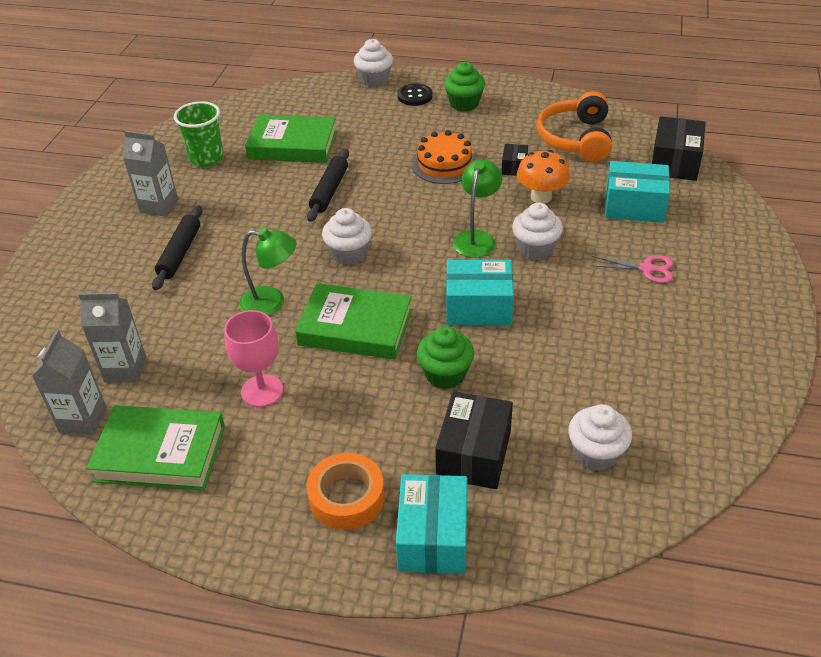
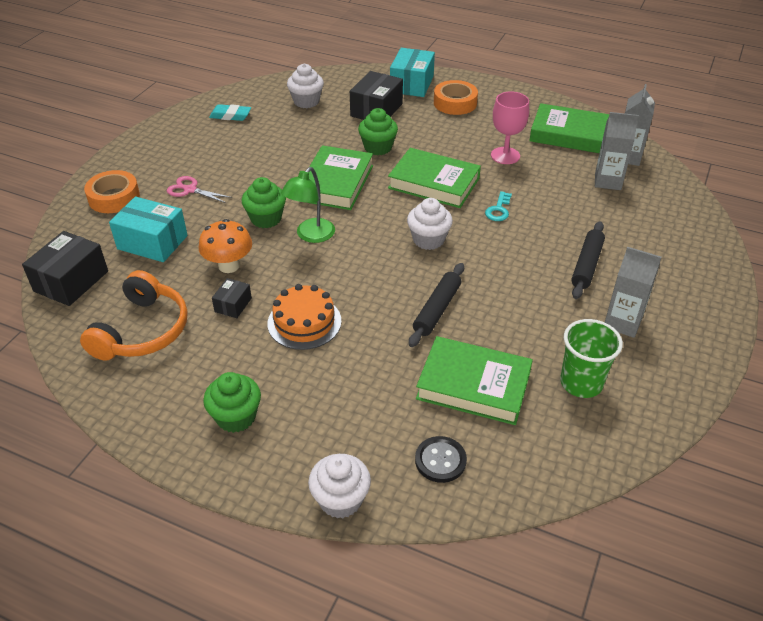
camera: 170 degrees left, 0 degrees up
green lamp [239,228,297,316] -> turquoise key [485,191,512,221]
black button [397,83,433,106] -> black button moved to [415,436,467,483]
turquoise box [446,260,514,325] -> green book [309,145,373,210]
white cupcake [512,203,563,260] -> green cupcake [242,177,286,228]
none -> orange tape [84,170,140,213]
none -> turquoise eraser [209,104,251,121]

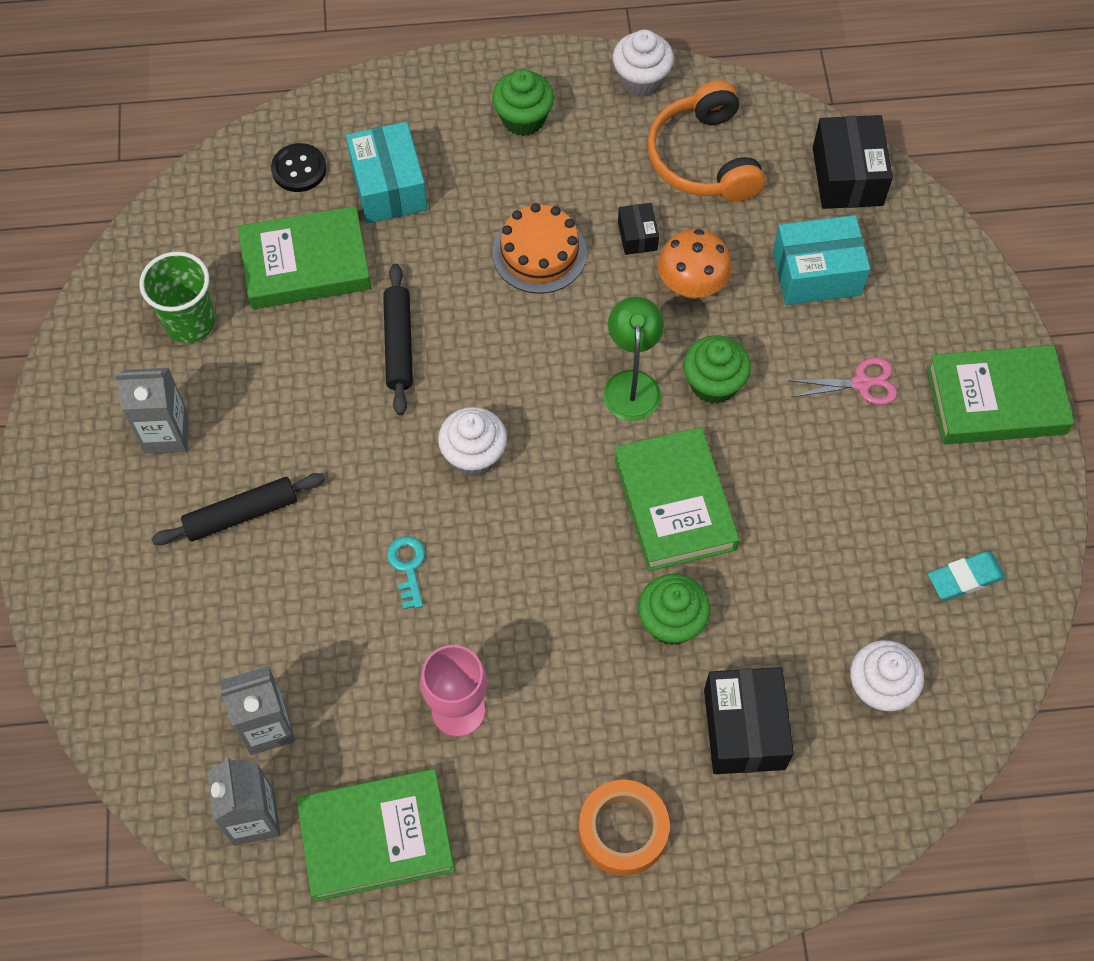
camera: 150 degrees right, 20 degrees up
orange tape [84,170,140,213] -> none
white cupcake [308,454,371,519] -> white cupcake moved to [613,30,674,97]
green book [388,148,481,208] -> green book moved to [927,345,1074,444]
turquoise box [390,48,435,97] -> turquoise box moved to [346,122,428,223]
black rolling pin [571,221,605,299] -> black rolling pin turned 75 degrees clockwise [151,473,325,545]

